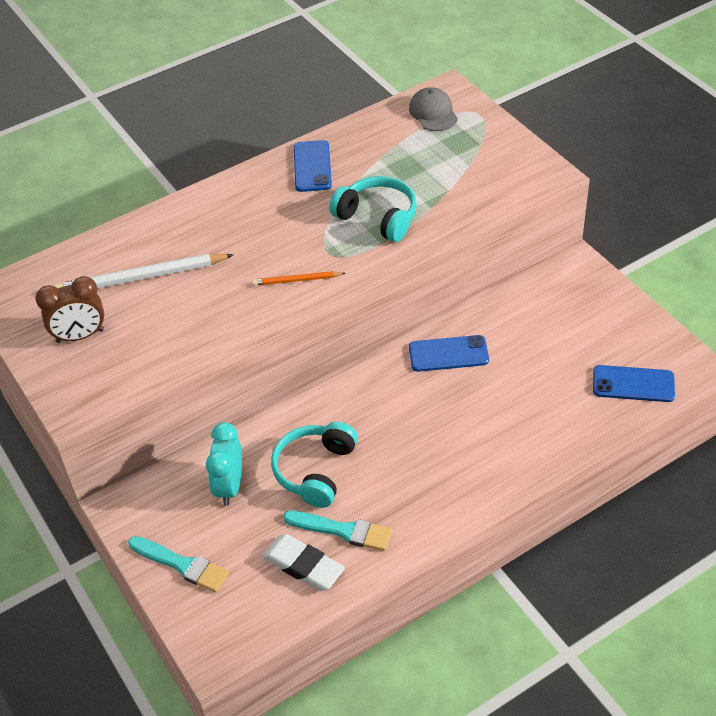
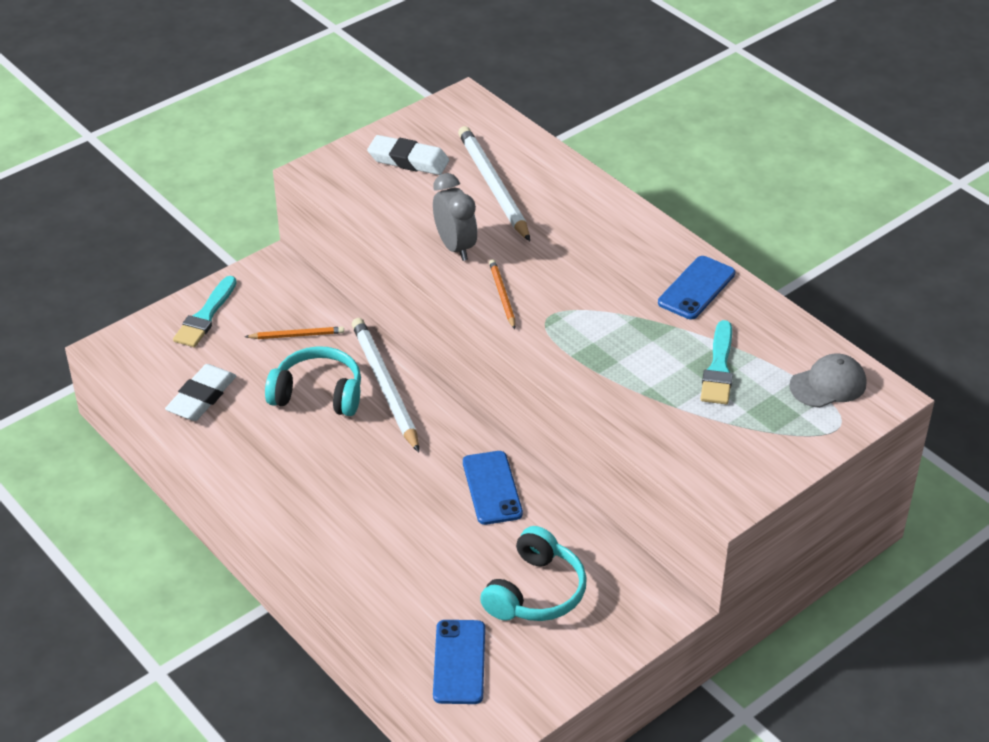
camera: 80 degrees right, 5 degrees down
brown clock [35,276,104,343] -> white eraser [367,135,449,175]
turquoise clock [206,422,242,506] -> orange pencil [245,326,344,339]
turquoise brush [283,511,392,551] -> turquoise brush moved to [701,320,733,404]
blue phone [294,140,332,192] -> blue phone turned 45 degrees counterclockwise [658,256,735,319]
turquoise headphones [329,176,417,242] -> turquoise headphones moved to [480,526,587,621]
none -> white pencil [352,318,419,452]
none -> grey clock [433,173,477,261]

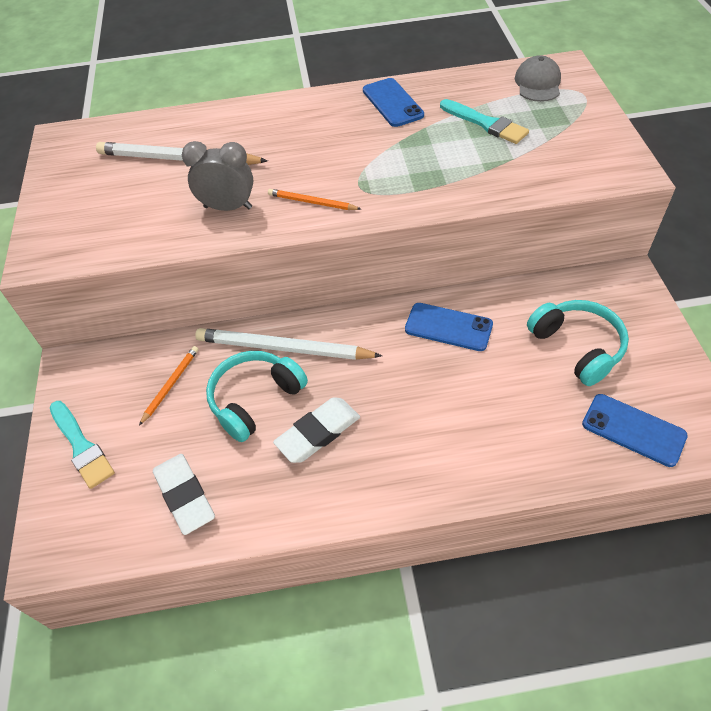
camera: 55 degrees left, 10 degrees up
white eraser [367,135,449,175] -> white eraser moved to [273,397,360,463]

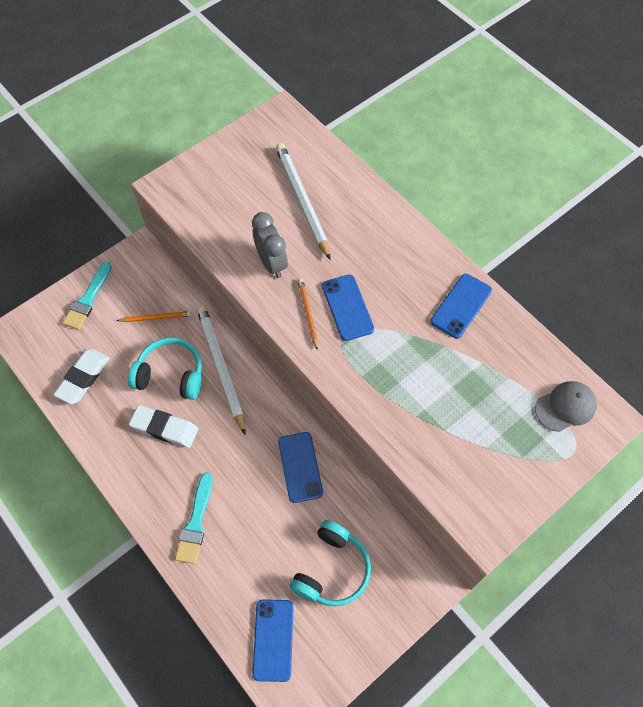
camera: 55 degrees right, 10 degrees up
turquoise brush [440,99,529,144] -> turquoise brush moved to [175,472,212,564]
none -> blue phone [322,275,374,341]

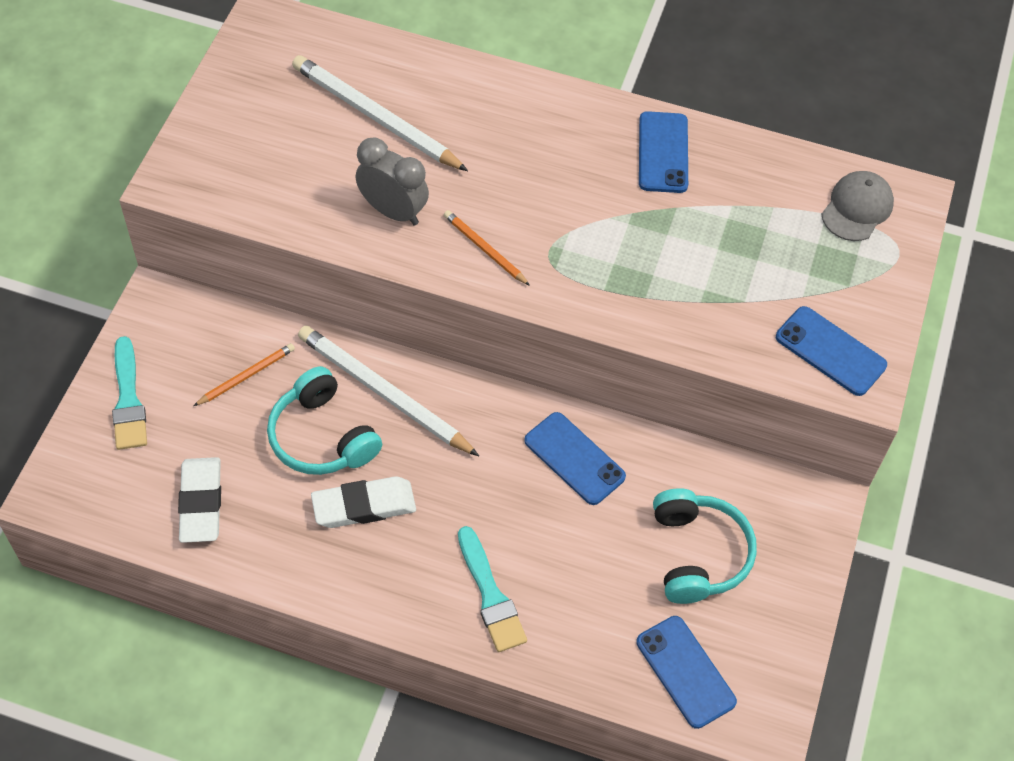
camera: 35 degrees left, 5 degrees down
turquoise headphones [128,338,202,400] -> turquoise headphones turned 105 degrees counterclockwise [267,366,382,475]
blue phone [322,275,374,341] -> blue phone moved to [776,306,887,396]

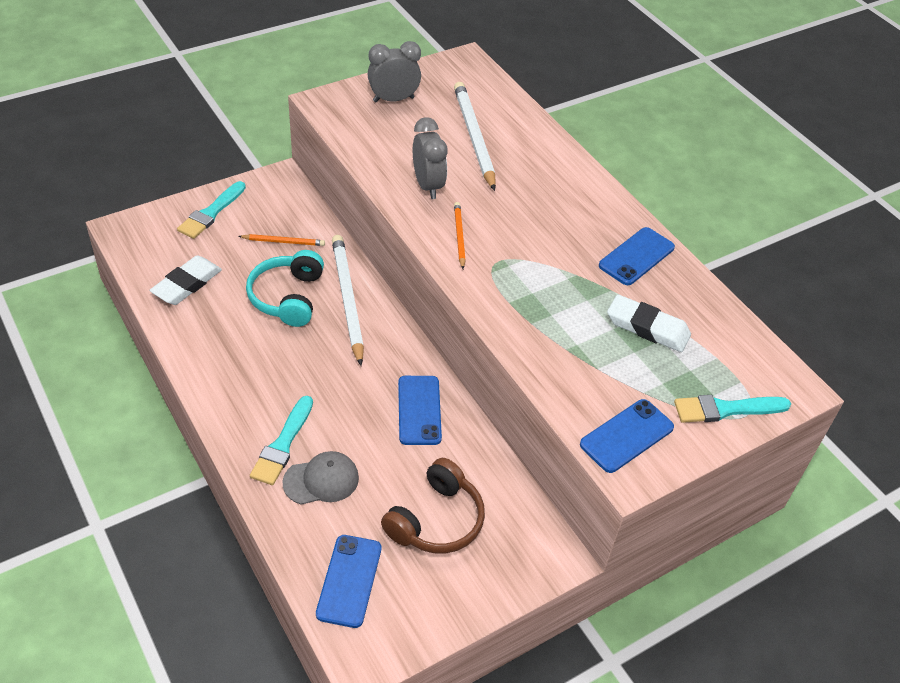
camera: 40 degrees right, 10 degrees down
white eraser [311,476,416,528] -> white eraser moved to [607,295,691,352]
turquoise headphones [653,488,757,604] -> brown headphones [381,458,485,554]
blue phone [776,306,887,396] -> blue phone turned 60 degrees clockwise [580,399,674,473]
grey cap [821,171,894,241] -> grey cap moved to [282,451,359,505]
none -> grey clock [368,41,421,102]
none -> turquoise brush [674,395,791,423]

